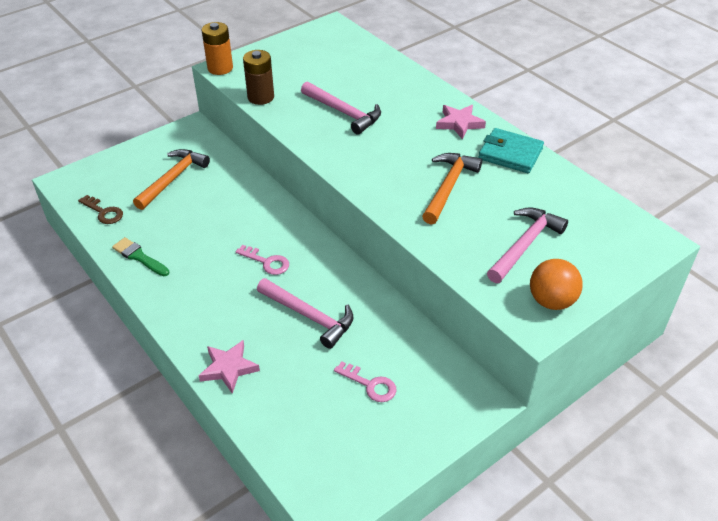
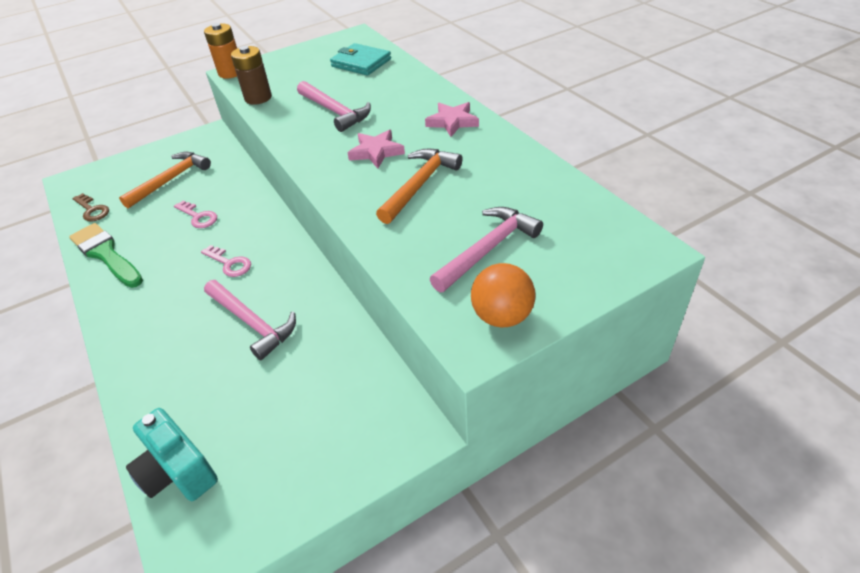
camera: 10 degrees right, 0 degrees up
green brush [112,237,169,276] -> green brush [69,223,143,288], size x1.60
pink star [198,340,260,394] -> pink star moved to [347,130,405,168]
pink key [334,361,396,402] -> pink key moved to [174,200,217,228]
turquoise wallet [478,128,544,173] -> turquoise wallet moved to [330,43,391,75]
none -> turquoise camera [126,408,218,501]

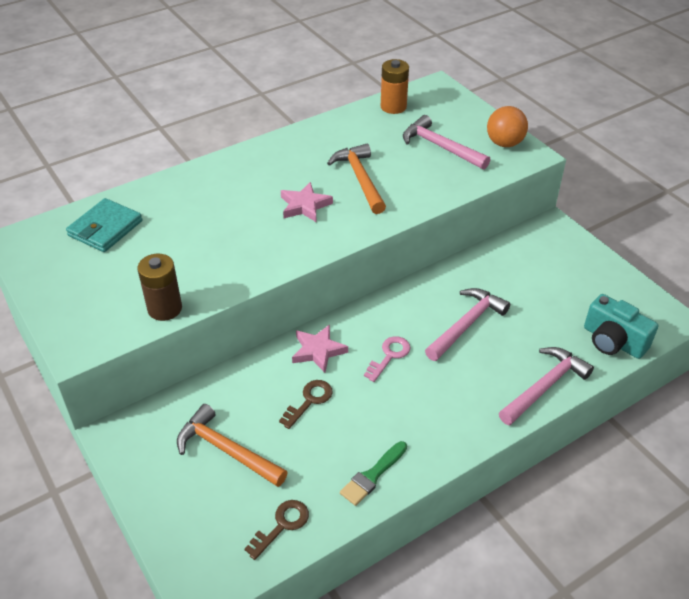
camera: 95 degrees left, 0 degrees up
green brush [69,223,143,288] -> green brush [340,441,407,506], size x0.62
turquoise camera [126,408,218,501] -> turquoise camera turned 90 degrees clockwise [584,294,658,359]
pink key [174,200,217,228] -> brown key [279,380,333,429]
orange battery [204,23,237,78] -> orange battery moved to [381,59,409,114]
pink hammer [297,81,371,132] -> pink hammer moved to [499,347,594,425]
orange hammer [376,149,463,224] -> orange hammer turned 45 degrees clockwise [327,144,386,214]
pink star [425,102,479,137] -> pink star moved to [292,324,348,373]

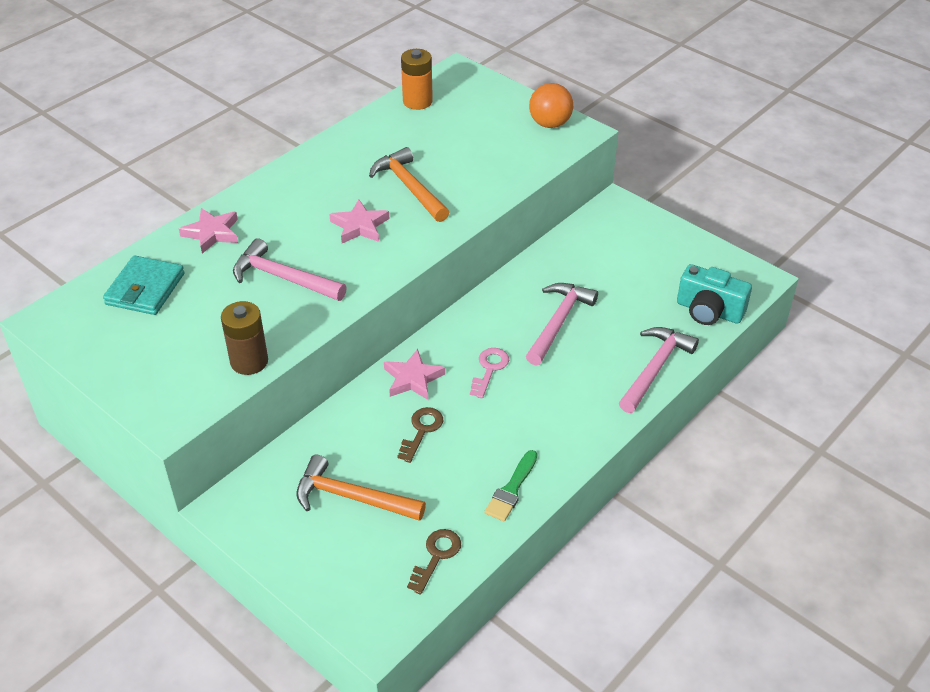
camera: 15 degrees left, 0 degrees up
pink hammer [403,115,490,170] -> pink hammer moved to [233,238,347,301]
none -> pink star [179,208,238,254]

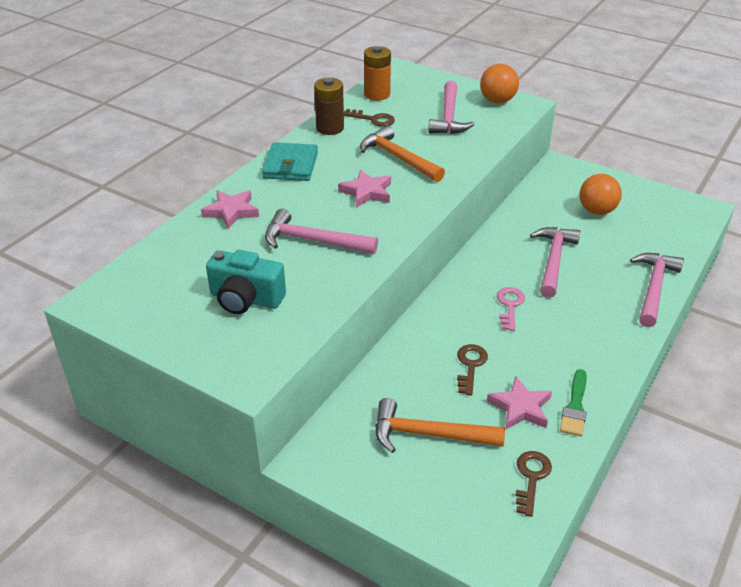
camera: 10 degrees left, 5 degrees down
turquoise wallet [103,255,185,315] -> turquoise wallet moved to [262,142,318,181]
brown battery [221,301,268,375] -> brown battery moved to [314,78,344,135]
pink star [384,349,445,400] -> pink star moved to [487,376,552,430]
turquoise camera [677,264,752,325] -> turquoise camera moved to [206,250,286,314]
none -> brown key [344,109,395,127]
none -> pink hammer [428,81,475,134]
none -> orange ball [580,174,622,215]

